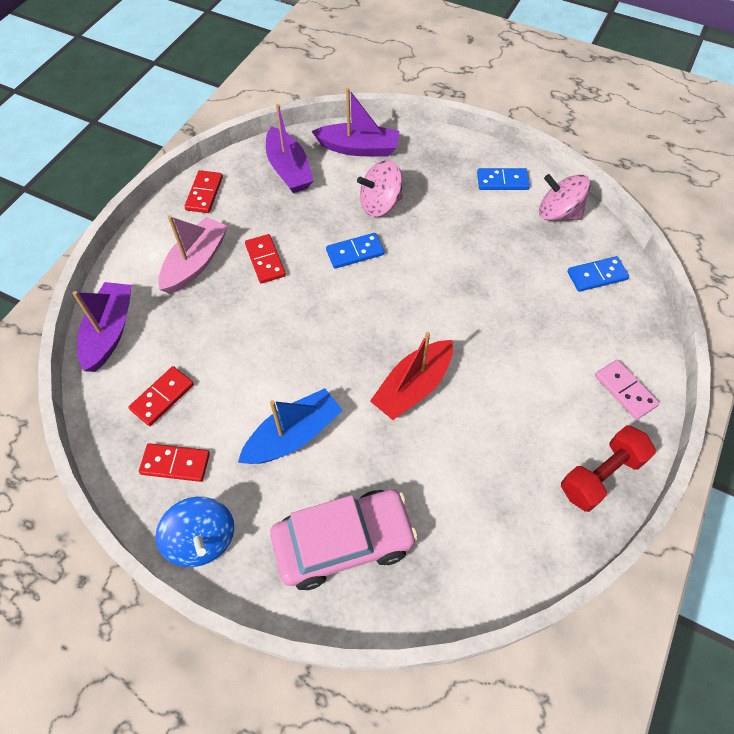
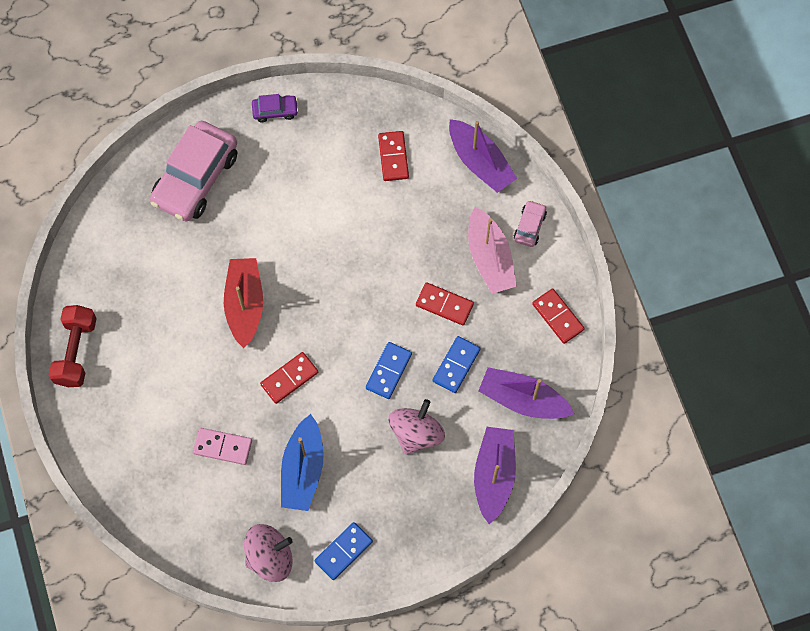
camera: 135 degrees right, 10 degrees up
red domino [139,443,210,482] -> red domino moved to [260,352,318,404]
blue spinning top [155,497,234,567] -> purple car [252,94,299,122]
blue boat [238,388,343,464] -> blue boat moved to [281,414,324,511]
purple boat [312,88,399,156] -> purple boat turned 135 degrees clockwise [474,427,516,524]
blue domino [567,256,629,292] -> blue domino moved to [433,336,480,393]
pink domino [595,359,659,420] -> pink domino moved to [193,428,252,465]
none -> pink car [514,200,547,247]

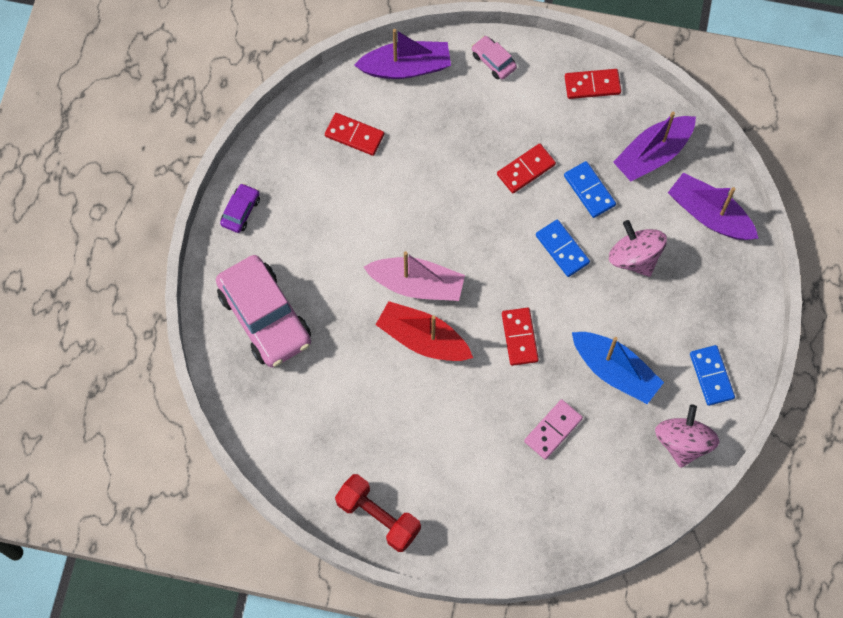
camera: 60 degrees left, 0 degrees up
pink boat [468,207,517,294] -> pink boat moved to [364,251,465,301]

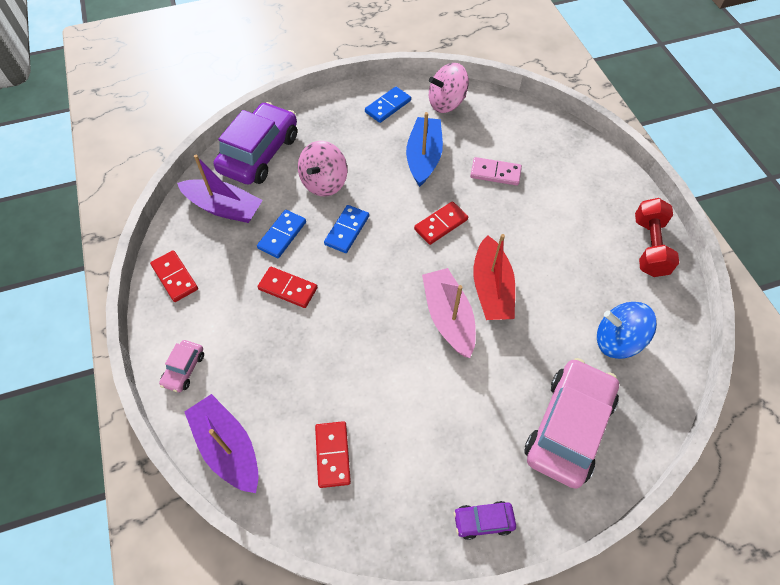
camera: 120 degrees left, 10 degrees down
purple boat [668,173,759,240] -> purple car [214,102,297,185]
none -> blue spinning top [597,302,657,359]

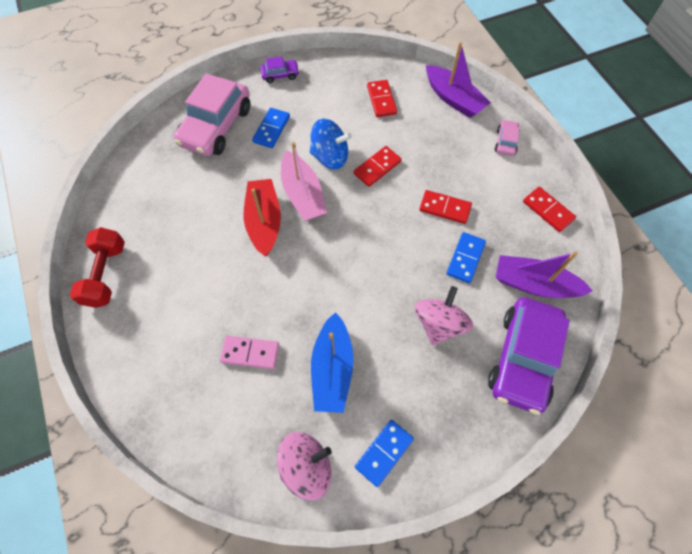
camera: 175 degrees right, 5 degrees up
blue domino [324,205,369,253] -> blue domino moved to [252,108,290,148]
red domino [414,201,468,245] -> red domino moved to [354,146,401,187]
blue spinning top [597,302,657,359] -> blue spinning top moved to [310,118,352,169]

